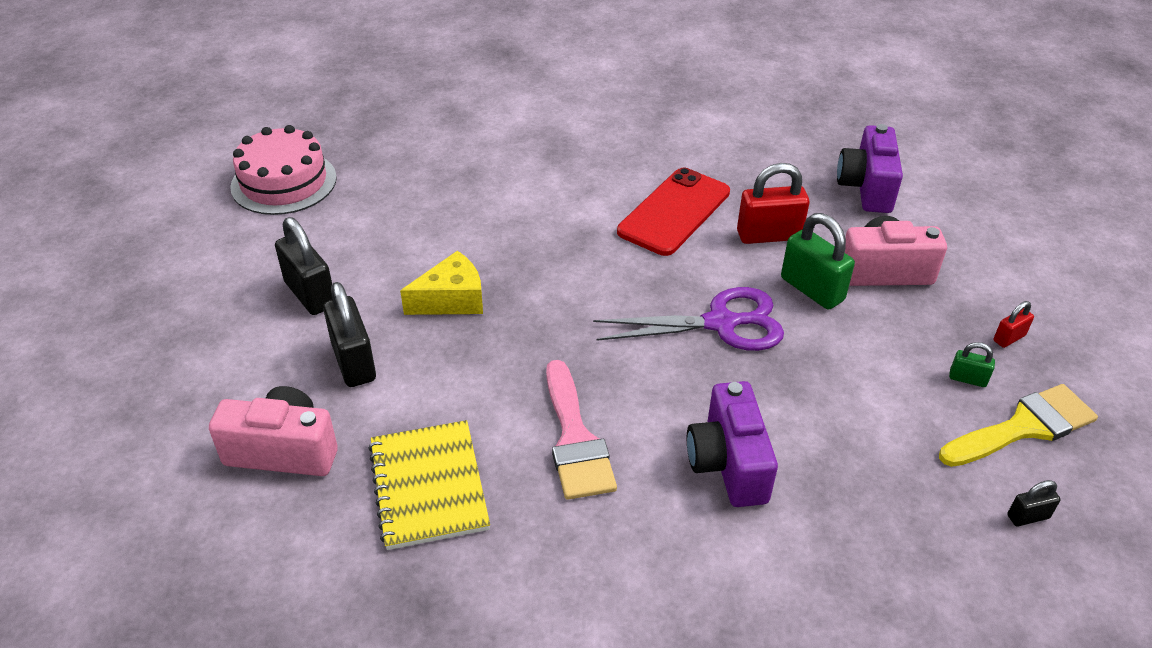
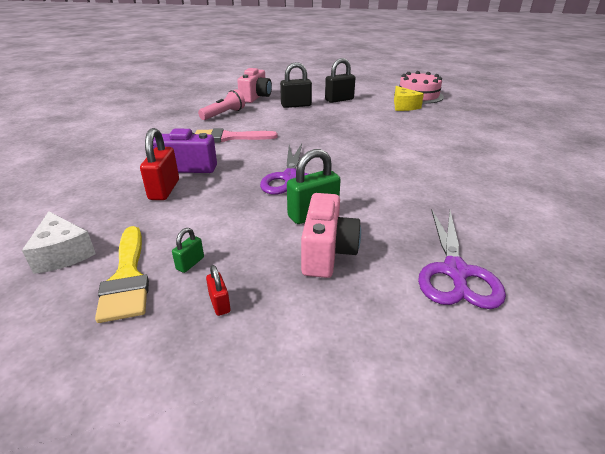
camera: 100 degrees right, 10 degrees down
yellow notebook [368,420,490,550] -> pink flashlight [198,89,245,120]
yellow cheese [400,251,483,315] -> yellow cheese moved to [394,86,424,111]
red phone [617,168,730,256] -> none
red padlock [737,163,809,244] -> red padlock moved to [140,128,179,200]
purple camera [837,124,903,213] -> purple scissors [418,210,506,309]
black padlock [1007,480,1061,526] -> white cheese [22,211,96,274]

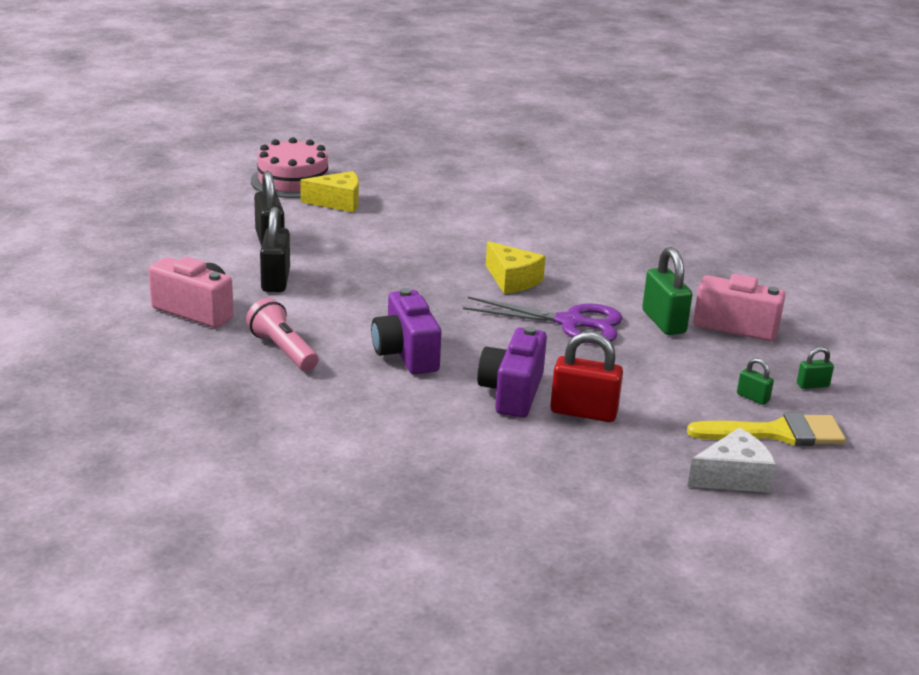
camera: 80 degrees left, 5 degrees down
pink brush [195,128,278,143] -> purple camera [371,288,441,374]
red padlock [206,265,231,316] -> green padlock [797,347,834,389]
purple scissors [418,210,506,309] -> none
none -> yellow cheese [486,241,546,294]

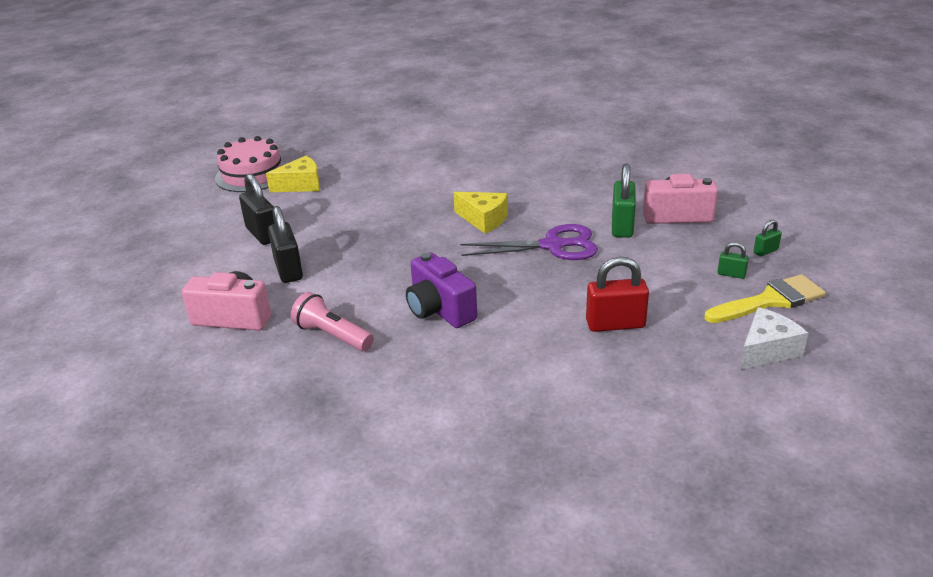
camera: 15 degrees left, 5 degrees up
purple camera [477,326,547,418] -> none
green padlock [642,247,692,335] -> green padlock turned 45 degrees clockwise [612,164,636,238]

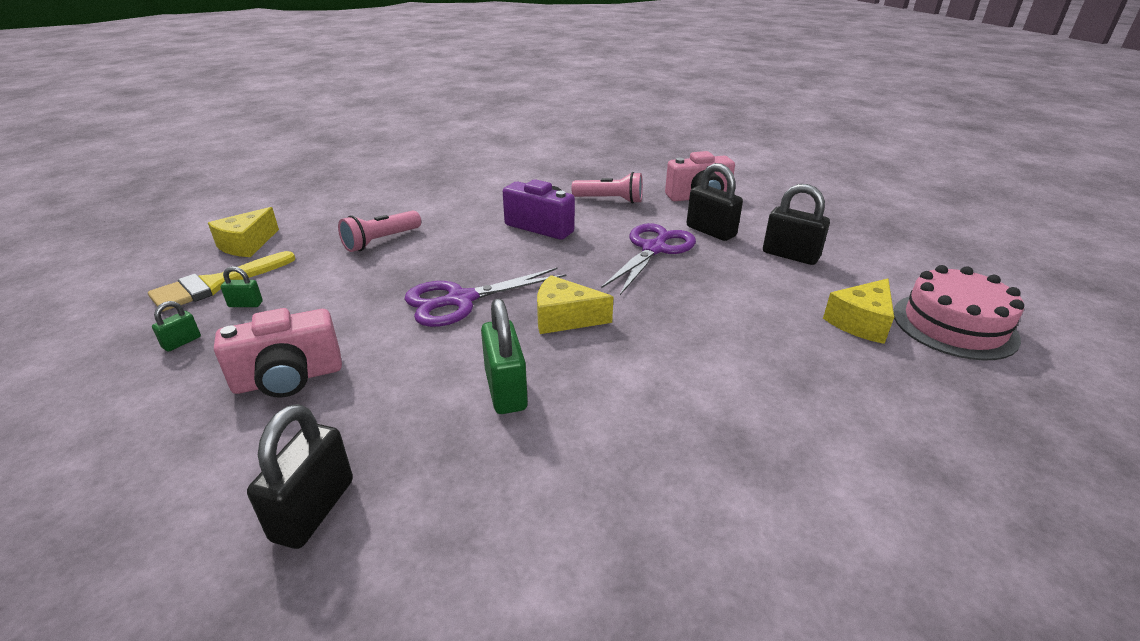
camera: 155 degrees right, 0 degrees up
red padlock [586,257,649,332] -> pink flashlight [338,210,421,252]
green padlock [612,164,636,238] -> green padlock moved to [481,298,528,414]
white cheese [739,307,808,370] -> yellow cheese [208,207,279,257]
none -> black padlock [247,404,353,549]
none -> purple scissors [601,223,696,295]

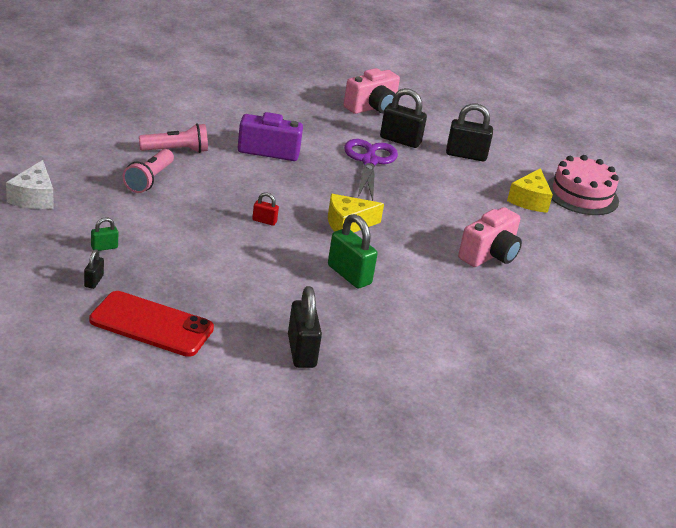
camera: 30 degrees left, 0 degrees up
yellow brush [148,251,295,312] -> none
green padlock [152,301,201,352] -> black padlock [84,249,104,289]
yellow cheese [208,207,279,257] -> white cheese [6,160,54,209]
pink camera [214,308,342,398] -> pink camera moved to [458,207,522,267]
purple scissors [405,267,566,327] -> red padlock [252,192,279,226]
pink flashlight [571,172,643,204] -> pink flashlight moved to [139,123,208,153]
none -> red phone [89,291,214,357]

